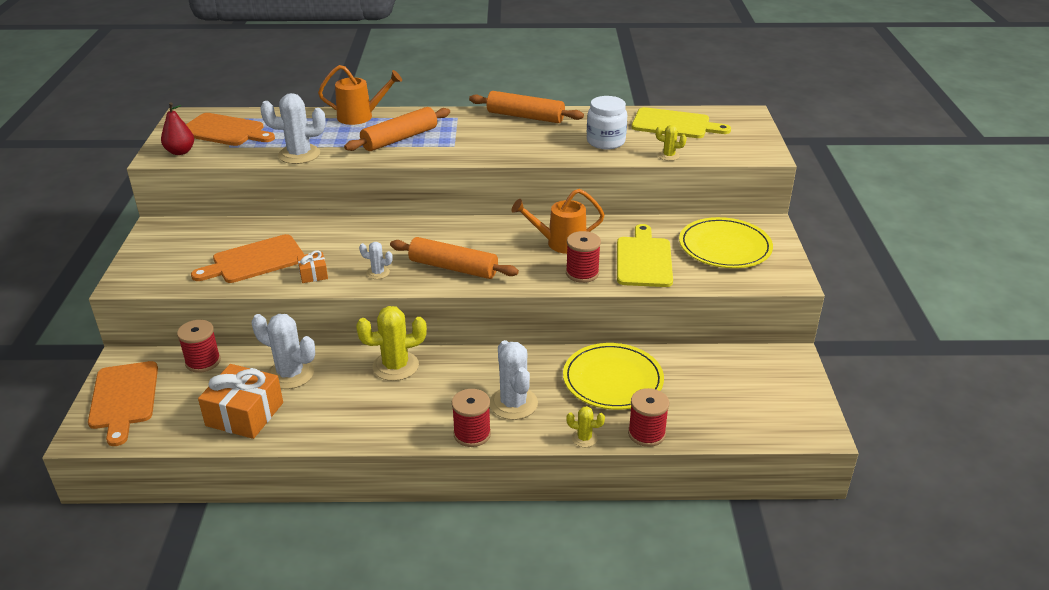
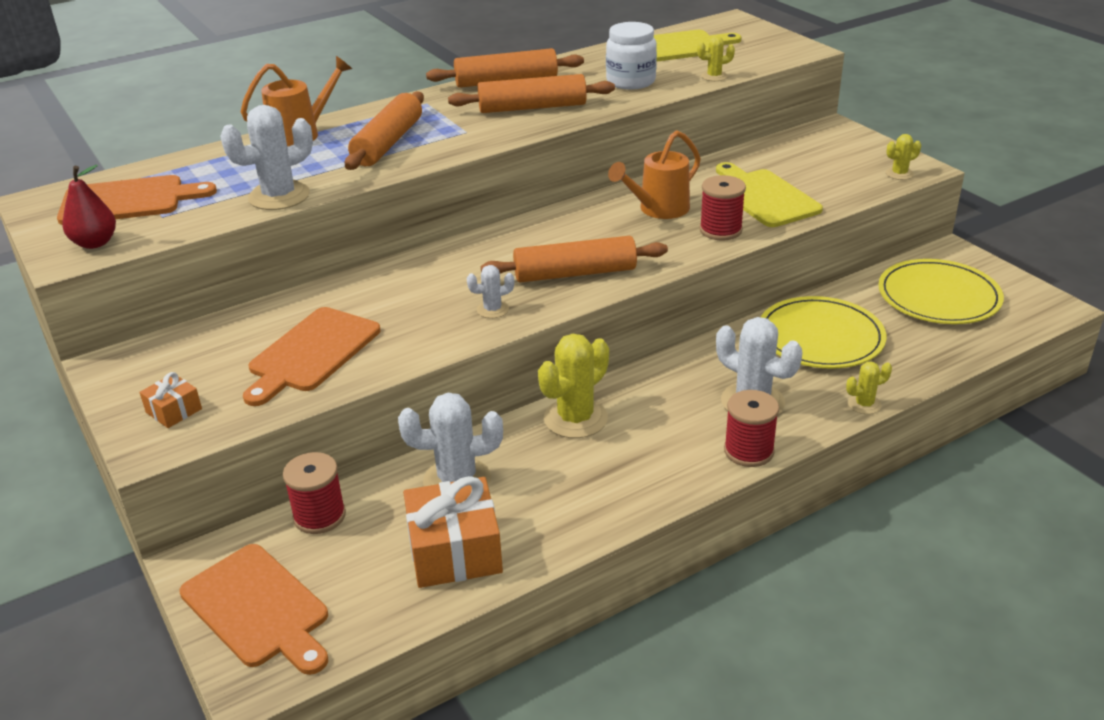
camera: 30 degrees left, 0 degrees up
orange gift [297,250,328,283] -> orange gift moved to [139,372,202,428]
red spool [628,388,669,447] -> none
yellow plate [679,217,773,268] -> yellow plate moved to [878,259,1004,324]
none -> orange rolling pin [448,74,615,113]
none -> yellow cactus [886,134,921,180]

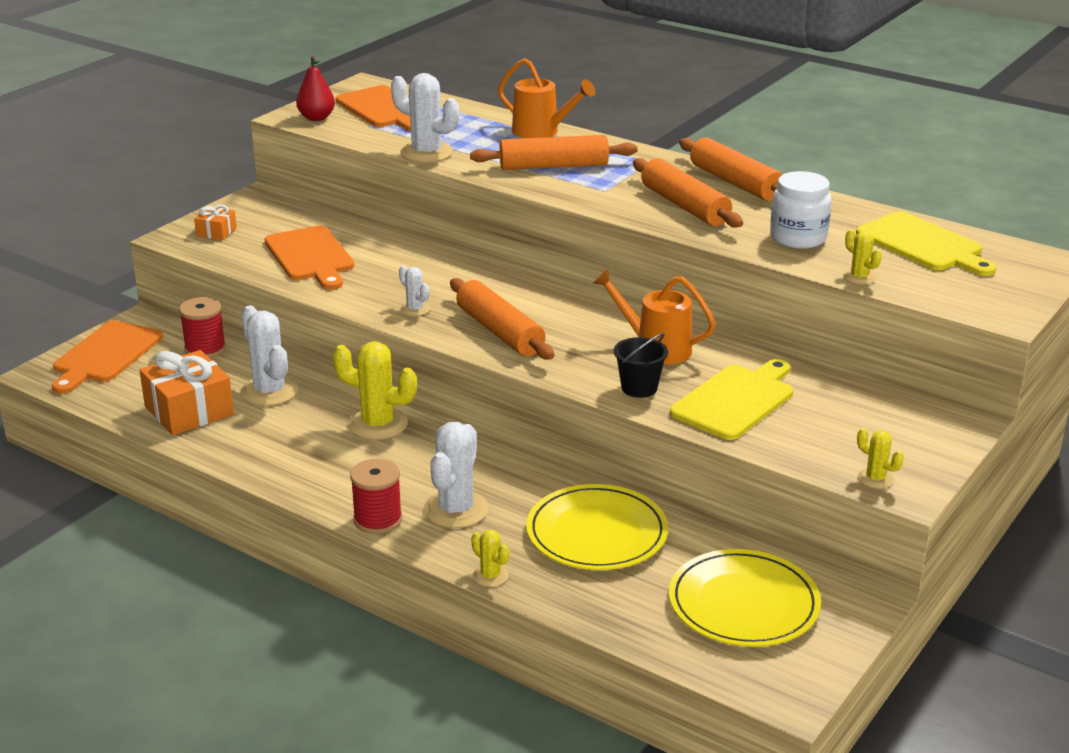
camera: 65 degrees right, 5 degrees down
orange cutting board [243,307,381,406] -> orange cutting board turned 120 degrees counterclockwise [264,226,354,290]
red spool [700,175,746,240] -> black bucket [614,333,668,398]

